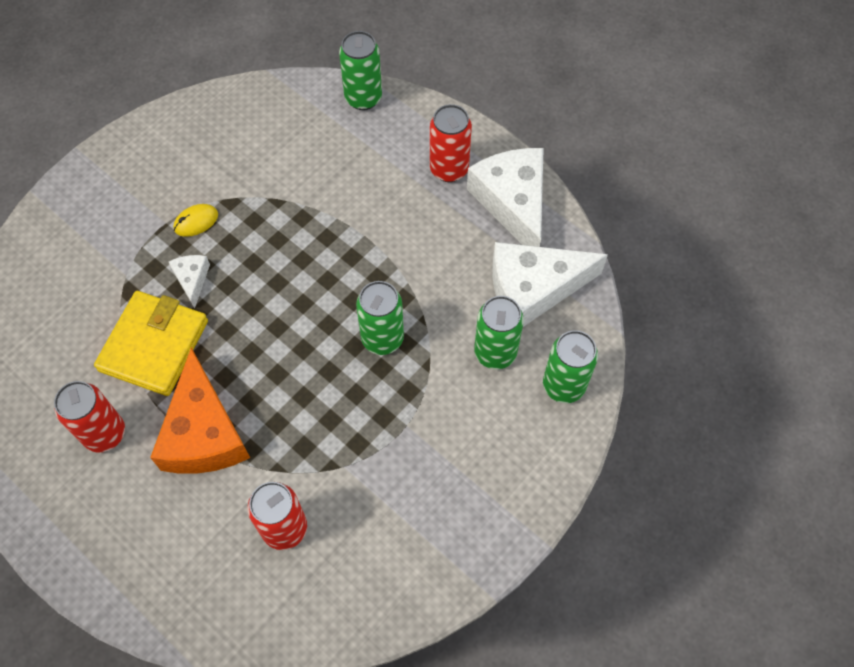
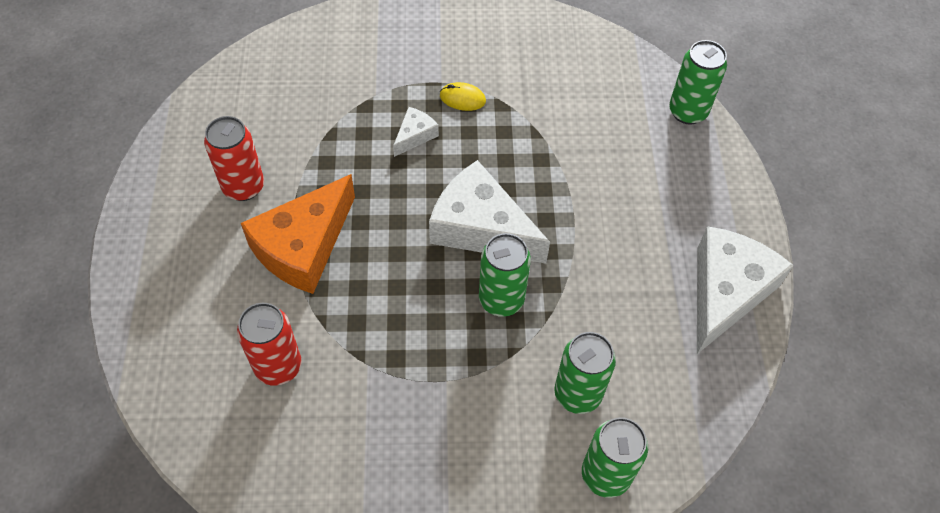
camera: 45 degrees right, 5 degrees down
yellow wallet [94,291,208,396] -> none
red can [430,104,472,182] -> none
white cheese [492,242,608,327] -> white cheese moved to [429,160,550,264]

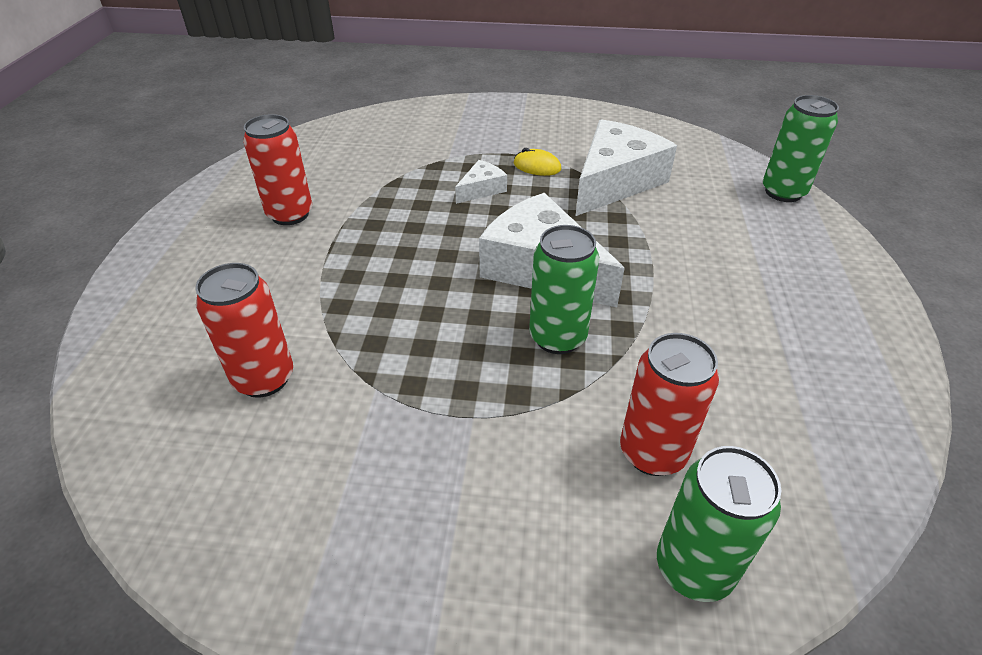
camera: 10 degrees right, 15 degrees down
orange cheese [241,174,355,294] -> none
green can [554,332,616,414] -> red can [620,333,719,476]
white cheese [697,226,794,354] -> white cheese moved to [576,119,677,216]

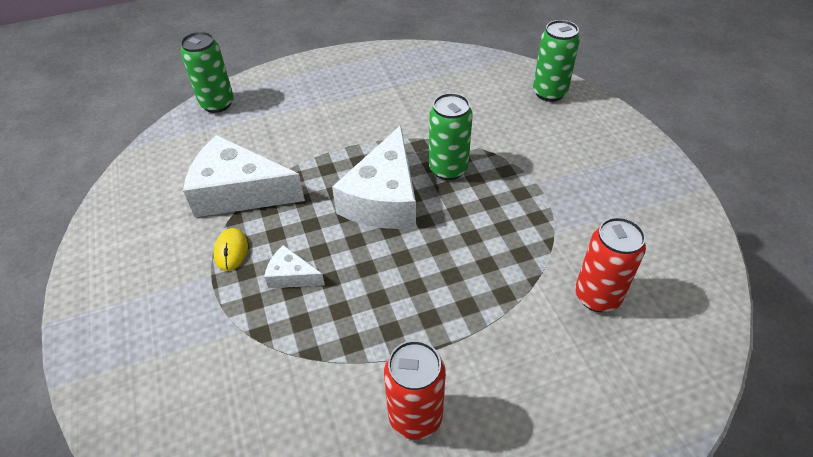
camera: 115 degrees left, 5 degrees up
red can [620,333,719,476] -> none

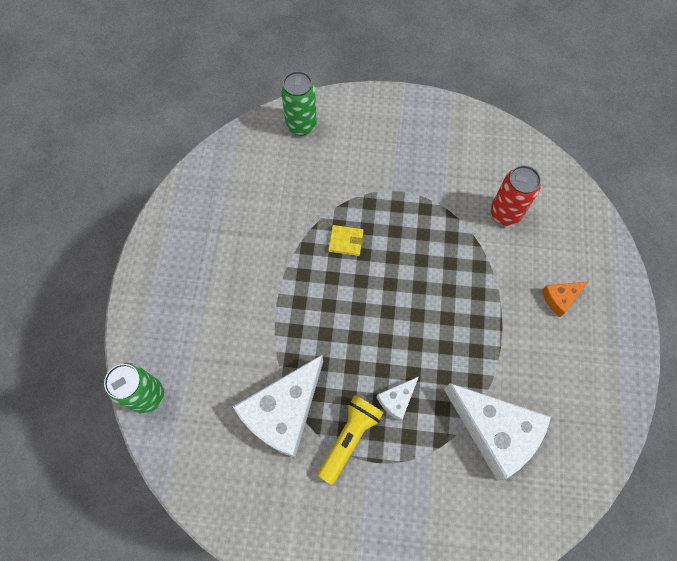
camera: 65 degrees left, 20 degrees up
yellow mouse [213,228,248,271] -> yellow flashlight [317,395,383,485]
white cheese [332,125,416,229] -> white cheese moved to [444,383,551,480]
red can [384,340,446,440] -> none
green can [429,93,473,180] -> yellow wallet [328,225,364,256]
none -> orange cheese [542,281,589,317]

